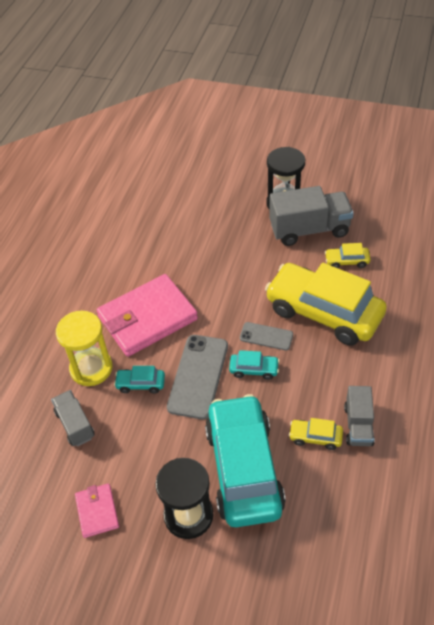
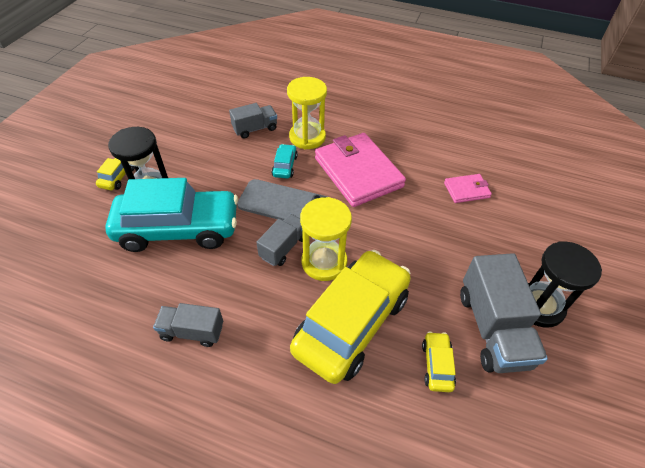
camera: 90 degrees right, 0 degrees up
pink wallet [75,483,119,538] -> pink wallet moved to [444,174,492,203]
turquoise car [229,350,280,380] -> grey truck [256,214,303,266]
grey phone [240,322,293,351] -> yellow hourglass [300,197,352,281]
yellow car [289,418,343,450] -> yellow car moved to [96,158,134,190]

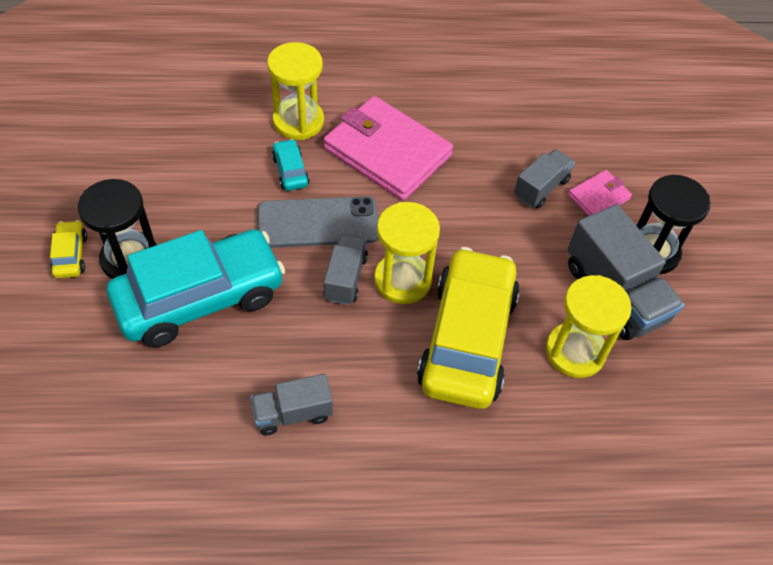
camera: 25 degrees left, 5 degrees up
grey truck [229,103,277,138] -> grey truck moved to [514,149,575,209]
yellow car [422,332,456,392] -> yellow hourglass [546,275,632,378]
pink wallet [444,174,492,203] -> pink wallet moved to [568,170,632,216]

